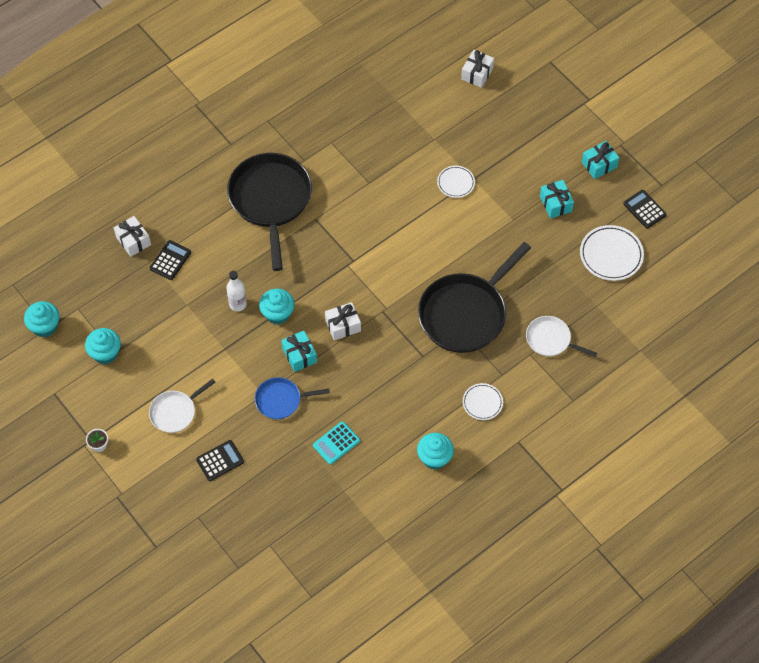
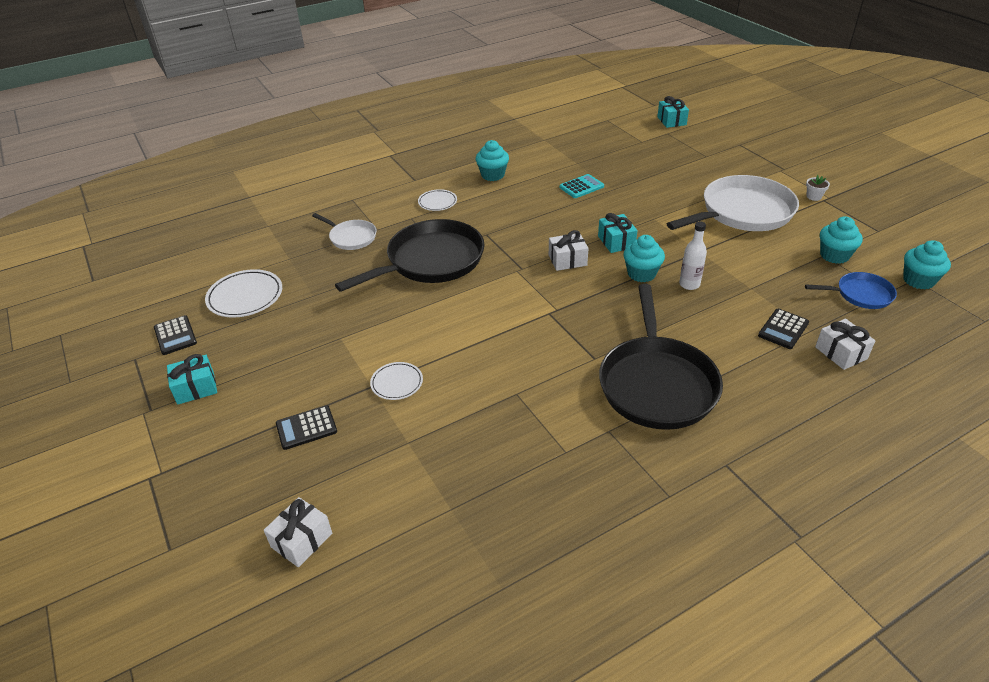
camera: 170 degrees left, 20 degrees down
white pan [149,379,216,433] -> white pan [667,175,799,231], size x1.97
black calculator [196,440,244,481] -> black calculator moved to [276,405,337,450]
blue pan [255,377,330,419] -> blue pan moved to [805,272,897,309]
turquoise gift [540,180,574,218] -> turquoise gift moved to [657,96,689,128]

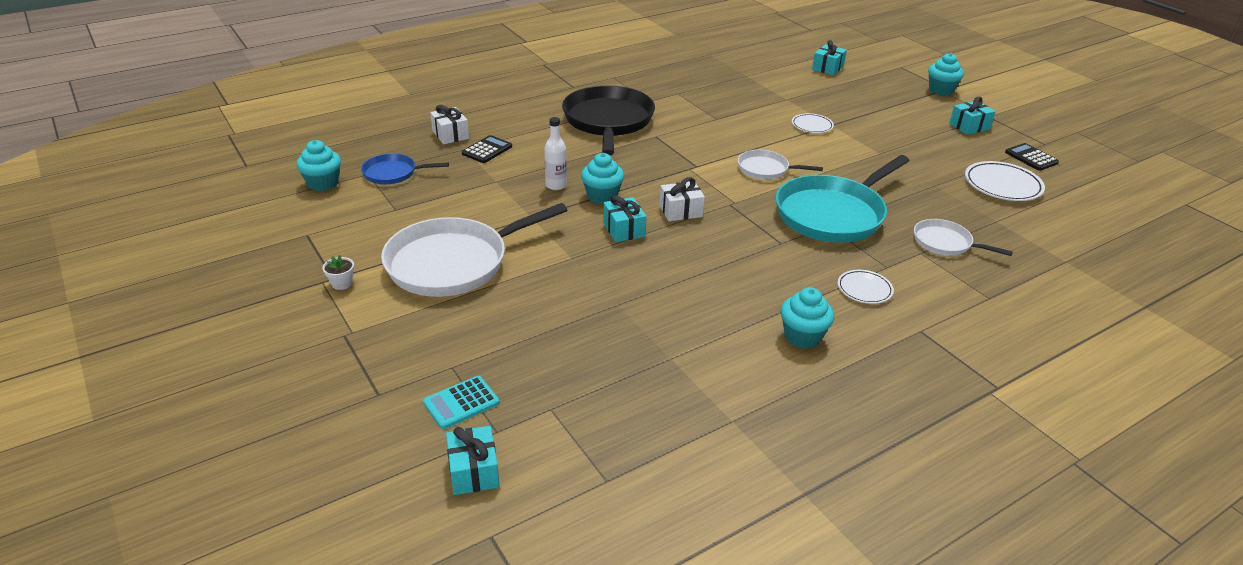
camera: 175 degrees right, 5 degrees down
white gift [264,497,332,567] -> turquoise gift [812,40,847,75]
black calculator [276,405,337,450] -> none
black pan [335,219,485,292] -> turquoise pan [776,155,909,243]
turquoise calculator [560,174,604,198] -> turquoise calculator moved to [423,376,500,429]
turquoise cupcake [820,216,863,264] -> turquoise cupcake moved to [928,53,964,95]
none -> white pan [738,150,823,180]

